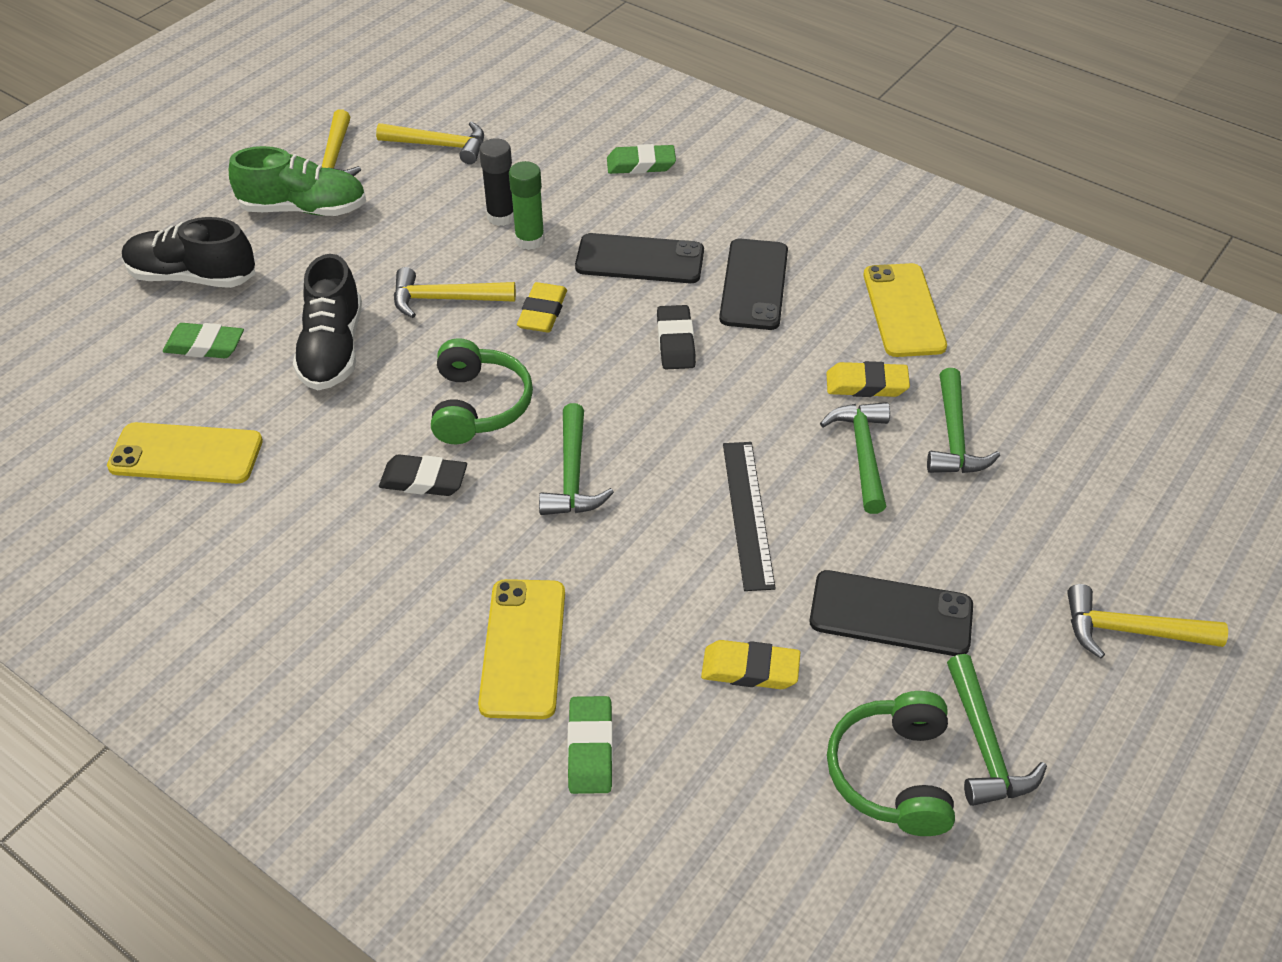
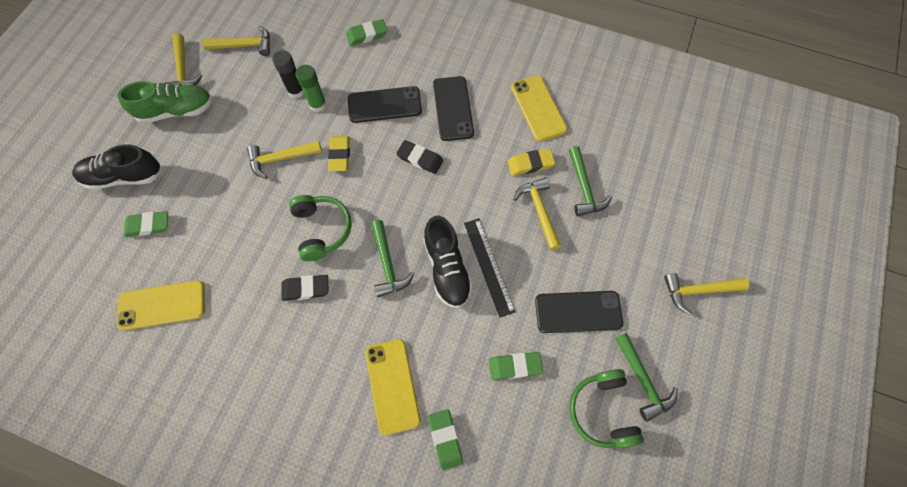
camera: 15 degrees left, 20 degrees up
black shoe [293,254,362,390] -> black shoe moved to [423,216,473,308]
black eraser [657,305,696,369] -> black eraser turned 45 degrees counterclockwise [396,140,443,174]
yellow eraser [701,640,801,689] -> green eraser [489,352,543,380]
green hammer [820,402,890,514] -> yellow hammer [514,178,561,250]

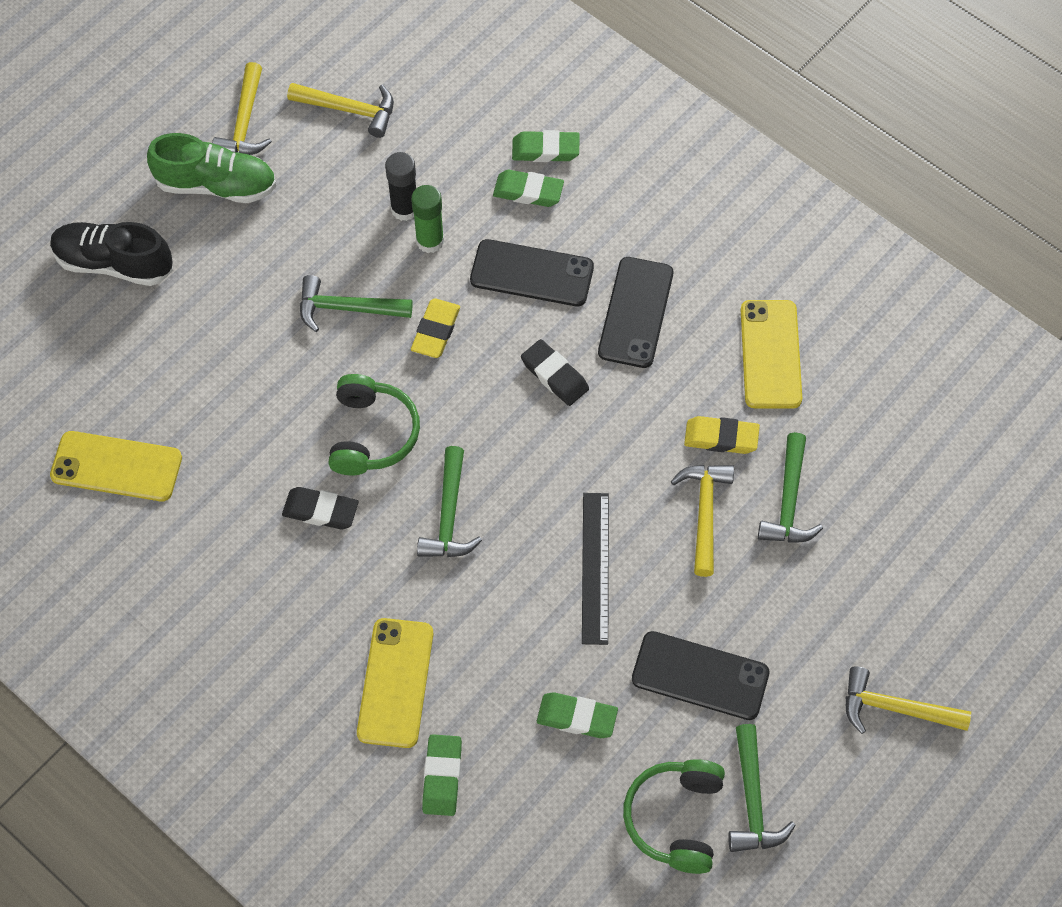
camera: 20 degrees right, 5 degrees down
green eraser [124,211,168,237] -> green eraser moved to [493,170,564,207]
yellow hammer [247,141,322,179] -> green hammer [300,275,413,332]
black shoe [423,216,473,308] -> none

